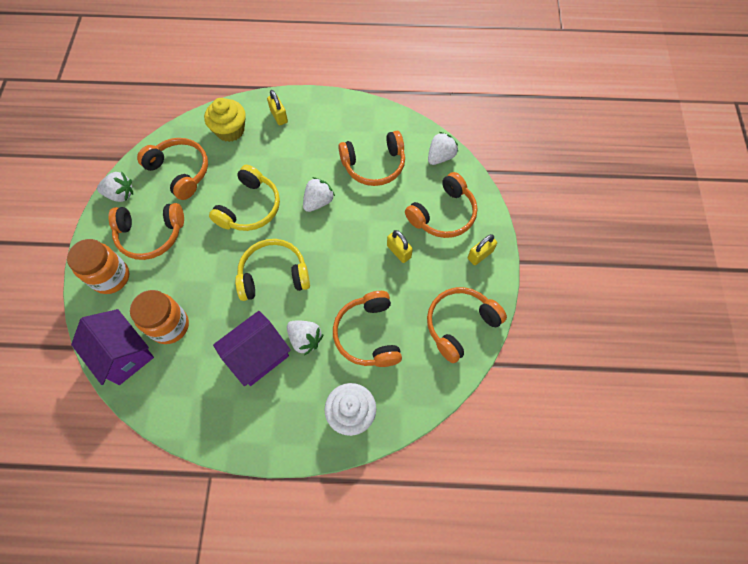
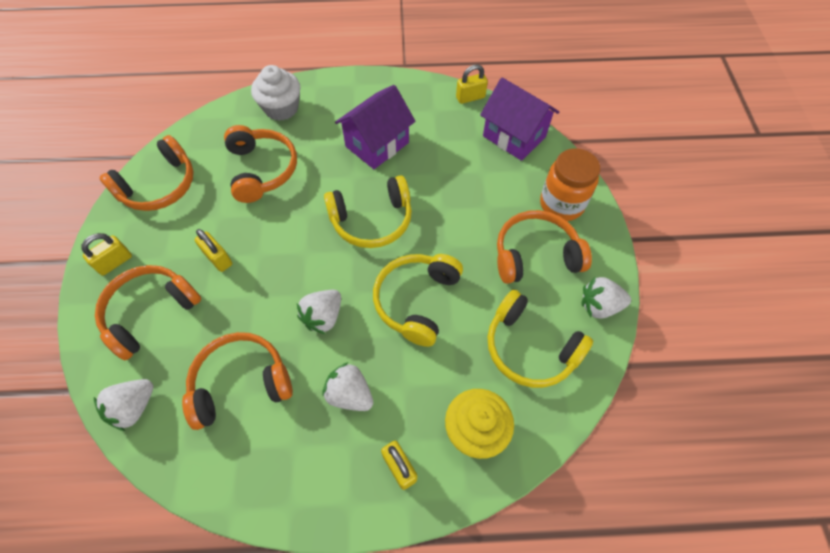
camera: 175 degrees right, 5 degrees down
orange jar [130,290,189,344] -> none
orange headphones [137,138,208,200] -> yellow headphones [487,290,593,388]
white strawberry [287,321,324,356] -> white strawberry moved to [322,362,373,411]
none -> yellow padlock [456,64,488,104]

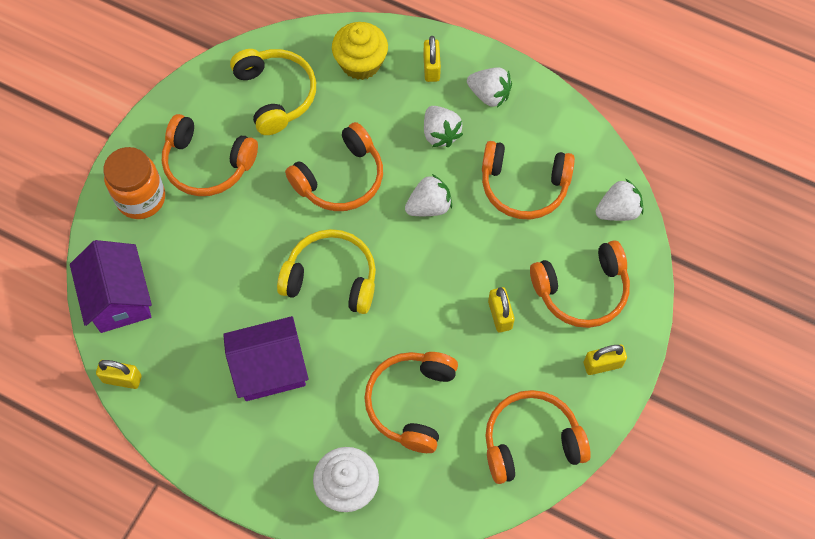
camera: 150 degrees left, 5 degrees up
yellow headphones [373,254,463,347] -> orange headphones [285,122,383,211]
white strawberry [582,277,631,319] -> white strawberry moved to [467,67,512,108]

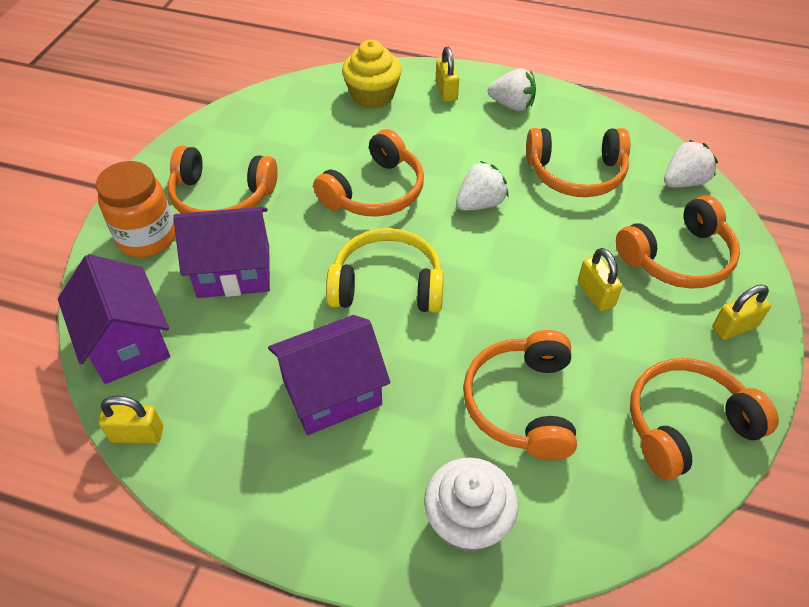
camera: 10 degrees left, 15 degrees down
yellow headphones [230,49,316,135] -> none
white strawberry [424,106,463,147] -> none
none -> purple house [173,207,270,298]

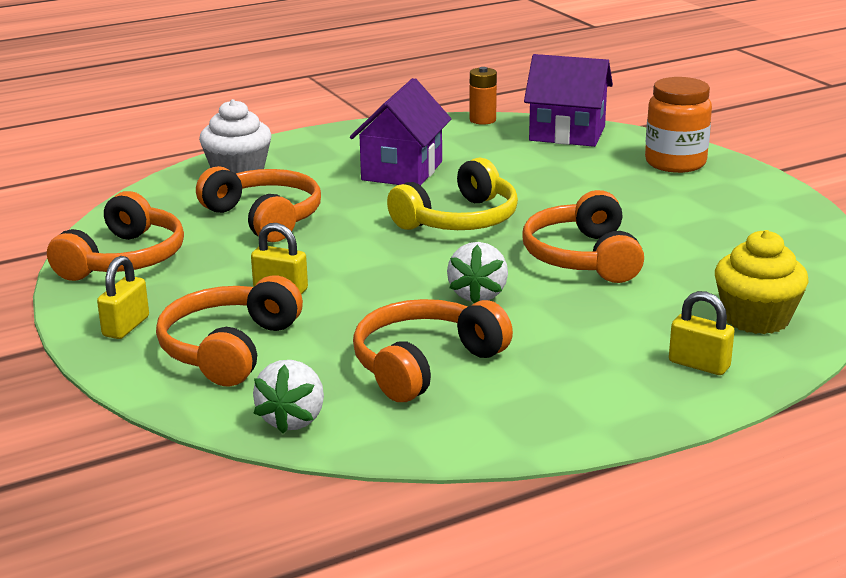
camera: 135 degrees right, 25 degrees down
yellow padlock [99,396,163,443] -> orange battery [469,67,497,125]
orange headphones [168,146,278,213] -> none
purple house [173,207,270,298] -> none
white strawberry [488,68,536,111] -> none

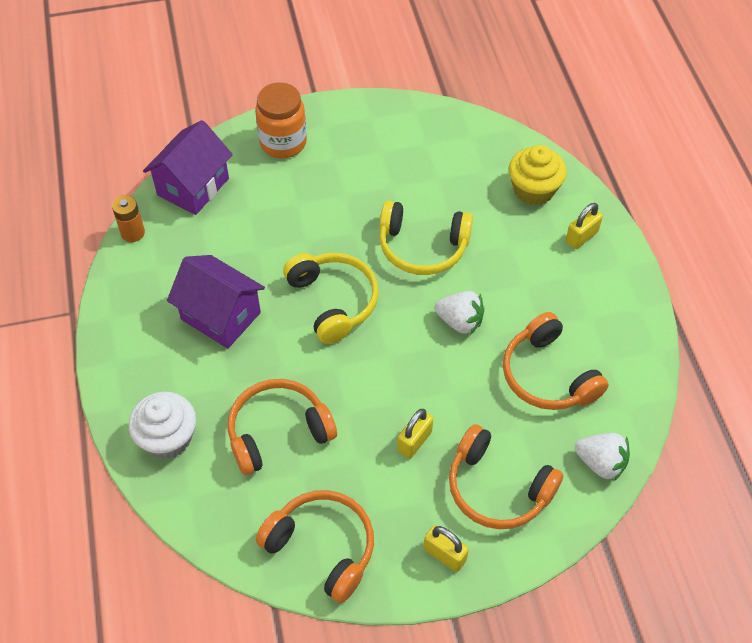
camera: 75 degrees left, 30 degrees up
orange headphones [523,190,644,283] -> yellow headphones [379,201,473,275]

